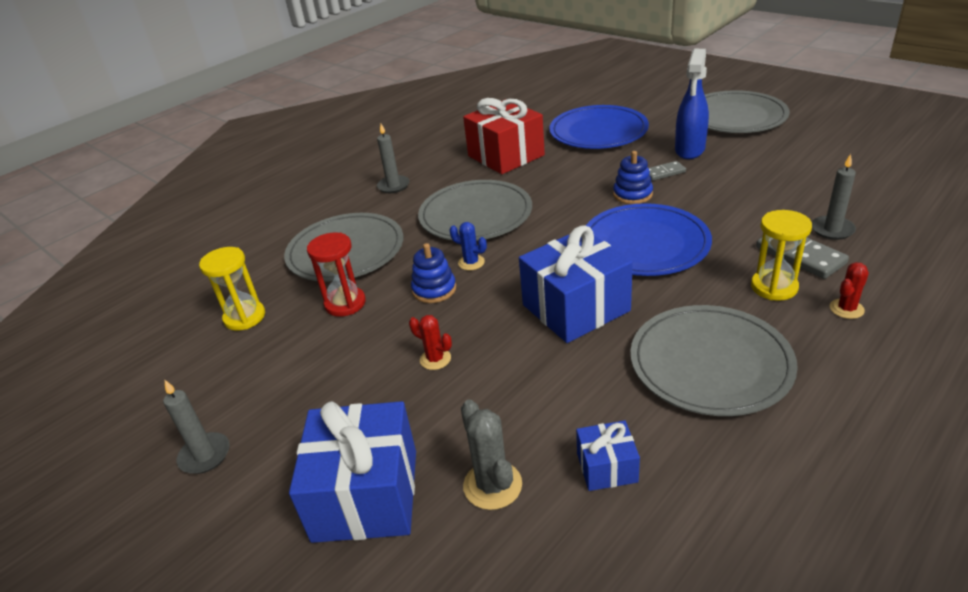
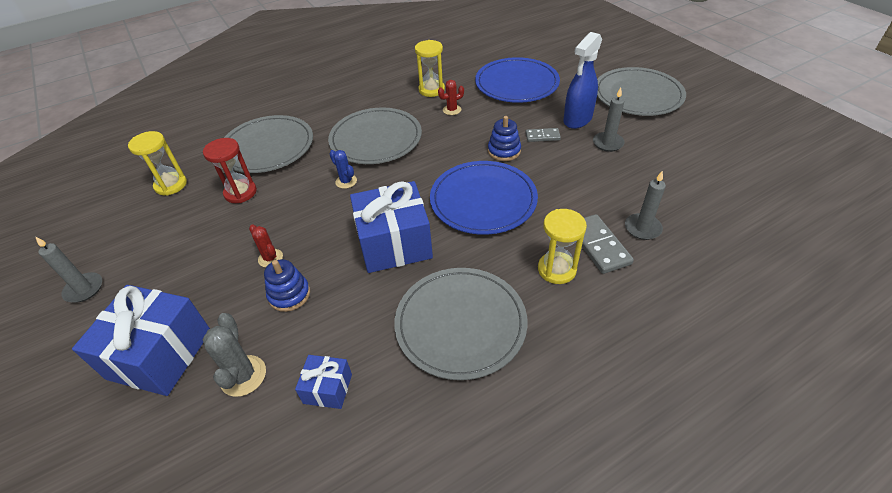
camera: 15 degrees right, 10 degrees up
grey candle [377,124,409,193] -> grey candle moved to [593,87,625,152]
blue stacking toy [411,243,456,303] -> blue stacking toy moved to [264,259,310,312]
red gift [463,98,545,174] -> yellow hourglass [415,40,445,97]
red cactus [830,262,869,319] -> red cactus moved to [438,80,464,115]

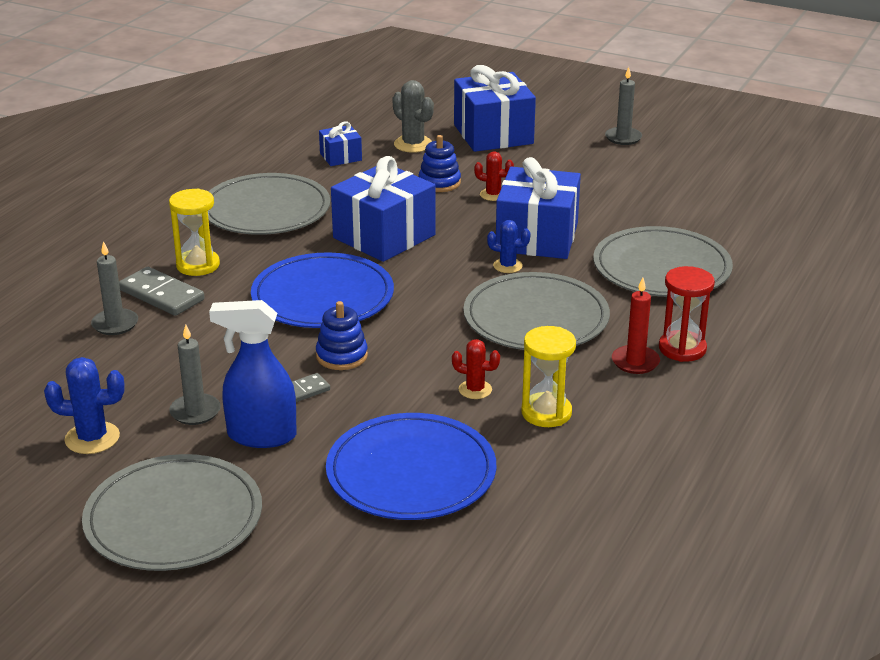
camera: 145 degrees right, 15 degrees down
yellow hourglass [128,131,187,196] -> none
red hourglass [203,138,257,203] -> red hourglass moved to [659,266,715,362]
red cactus [438,80,464,115] -> red cactus turned 75 degrees clockwise [452,339,500,399]
blue spray bottle [563,32,602,129] -> blue spray bottle turned 90 degrees counterclockwise [209,300,297,448]
none -> blue cactus [44,357,125,454]
none -> blue gift [496,157,581,259]
none -> red candle [612,277,660,374]

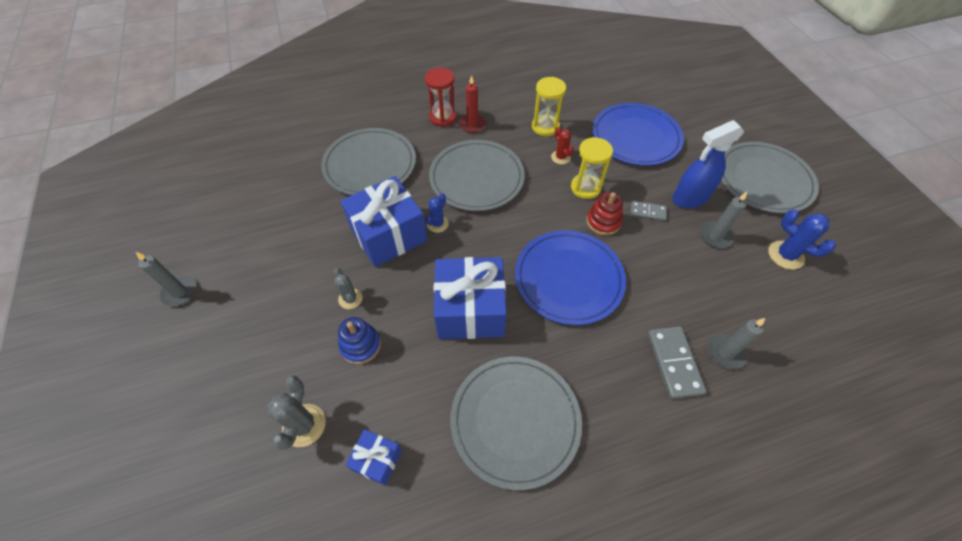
camera: 135 degrees left, 25 degrees up
yellow hourglass [169,188,220,276] -> yellow hourglass moved to [571,137,613,199]
blue spray bottle [209,300,297,448] -> blue spray bottle turned 105 degrees clockwise [673,120,744,208]
blue stacking toy [316,301,368,370] -> red stacking toy [587,192,623,235]
blue gift [454,65,536,152] -> none
red cactus [474,151,514,201] -> grey cactus [334,268,362,309]
blue cactus [487,220,531,273] -> blue cactus turned 60 degrees clockwise [426,193,449,233]

